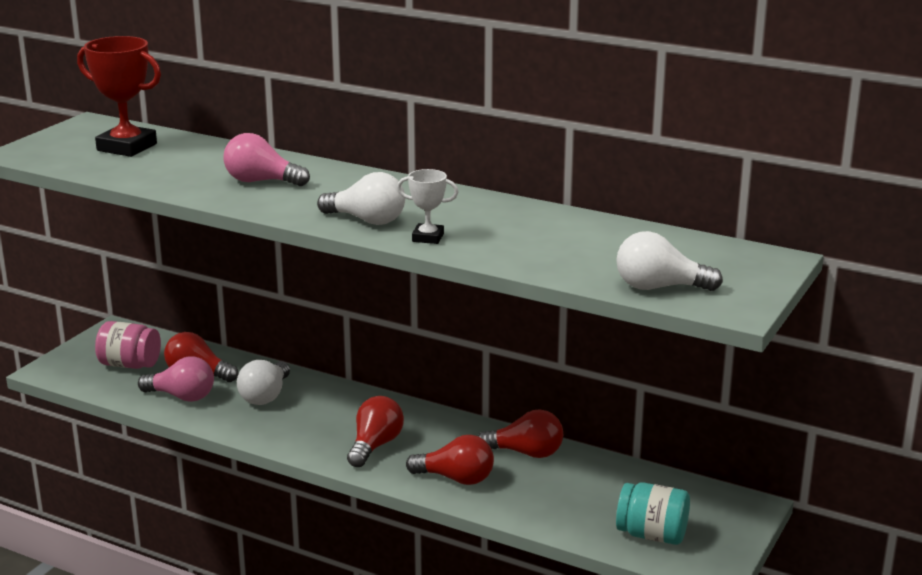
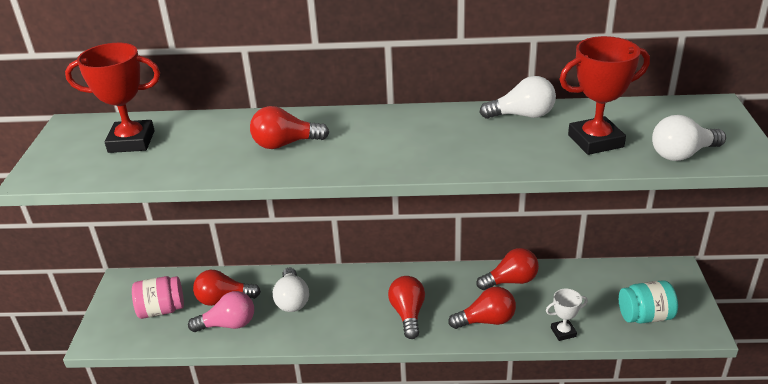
camera: 25 degrees left, 10 degrees up
pink light bulb [223,133,310,186] -> red light bulb [250,106,329,149]
white light bulb [317,172,405,225] -> white light bulb moved to [479,76,556,119]
white trophy [397,169,458,244] -> white trophy moved to [546,289,588,341]
none -> red trophy [559,36,650,155]

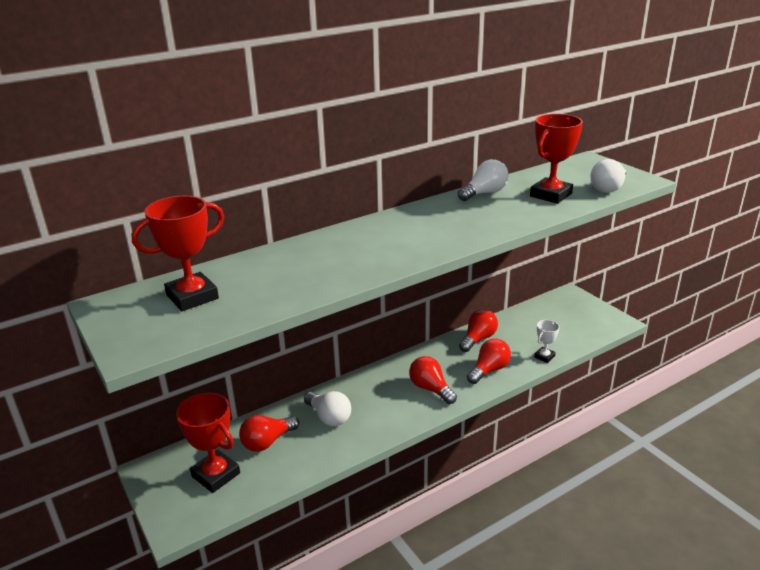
camera: 35 degrees left, 5 degrees down
pink jar [132,276,184,319] -> red trophy [176,392,240,493]
pink light bulb [188,291,254,332] -> none
red light bulb [250,106,329,149] -> none
turquoise jar [619,280,678,324] -> none

